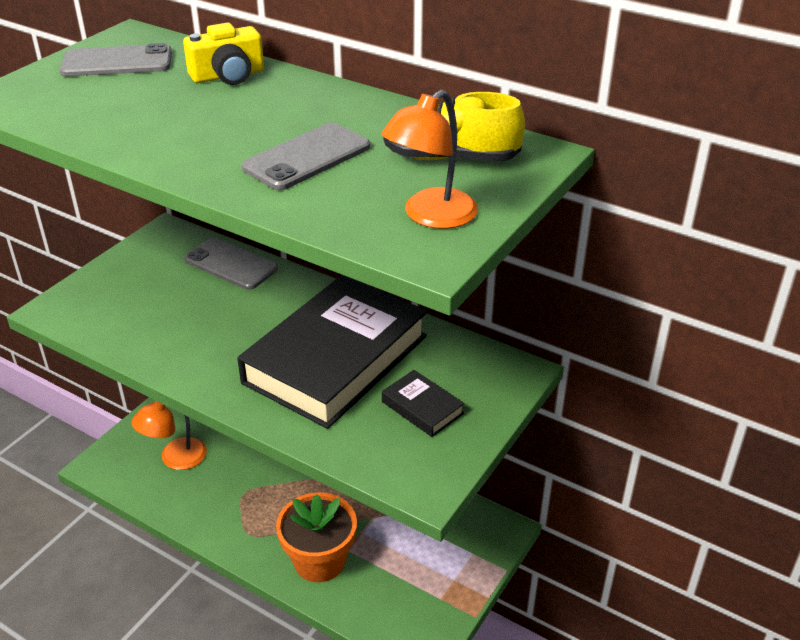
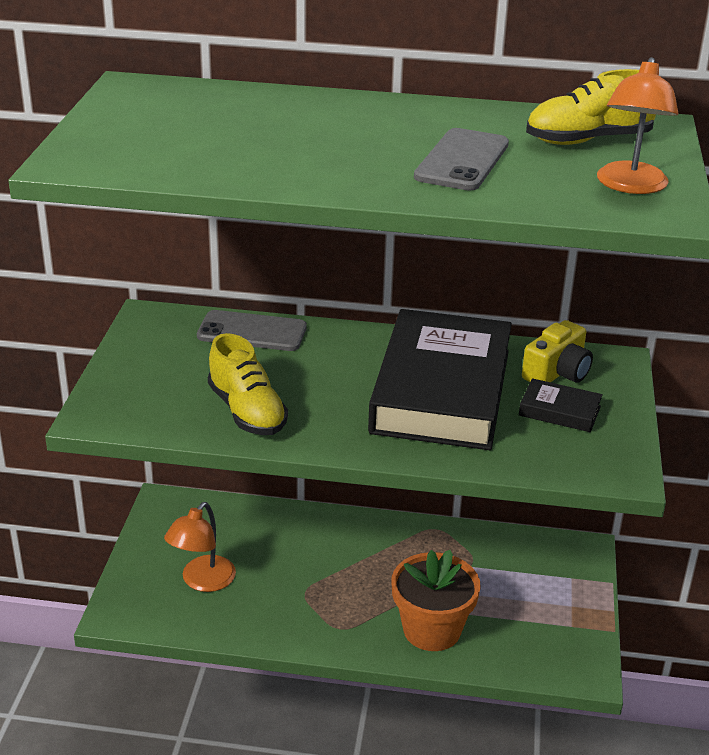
camera: 25 degrees left, 5 degrees down
grey phone [60,43,172,77] -> none
yellow camera [183,23,264,85] -> yellow camera moved to [522,320,593,383]
none -> yellow shoe [208,333,288,435]

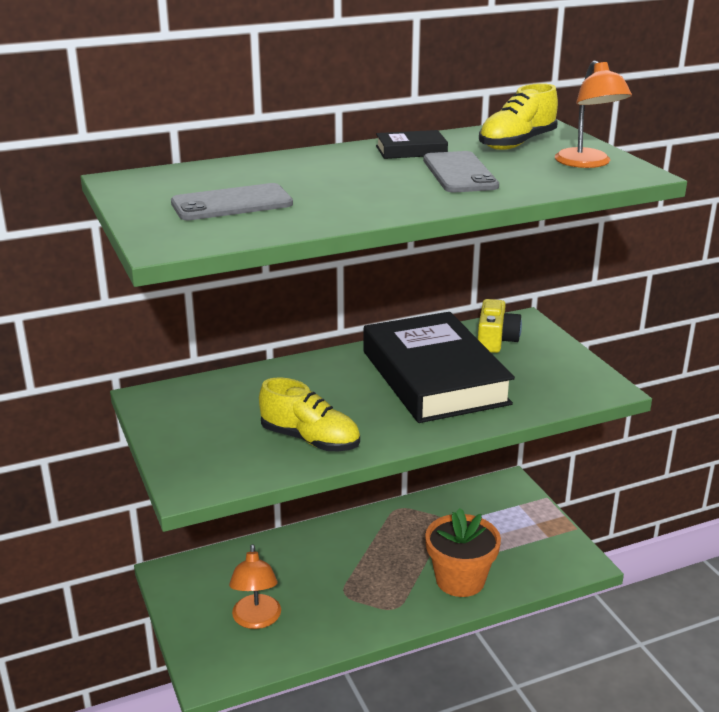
camera: 30 degrees left, 5 degrees down
grey phone [197,310,307,351] -> grey phone moved to [171,183,293,220]
black book [519,378,603,432] -> black book moved to [376,130,448,159]

